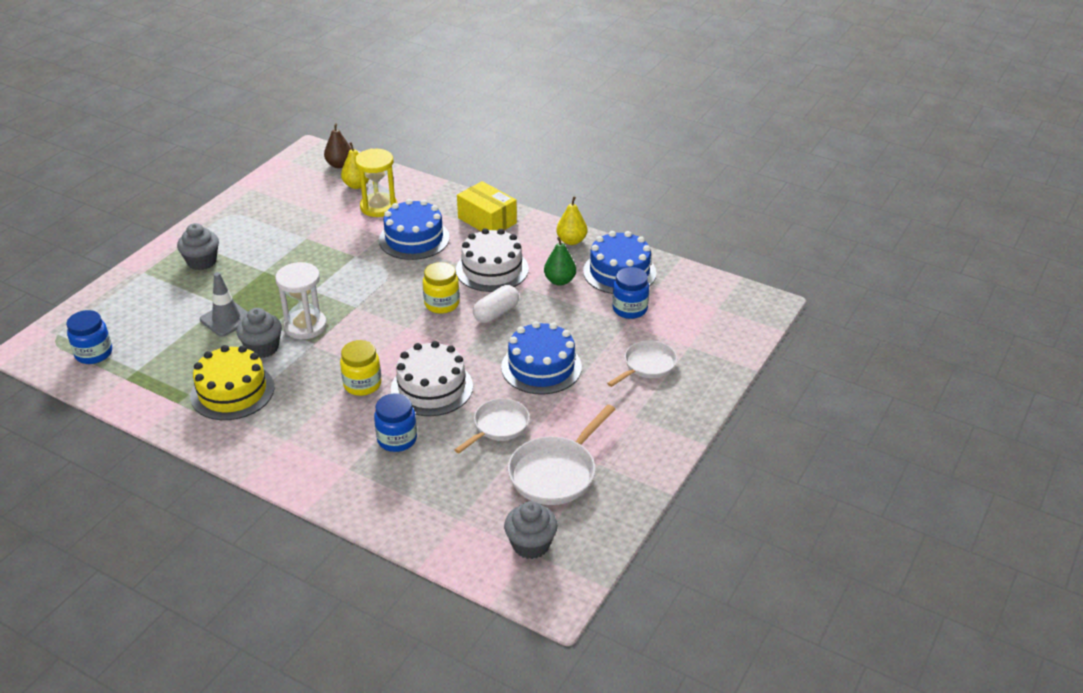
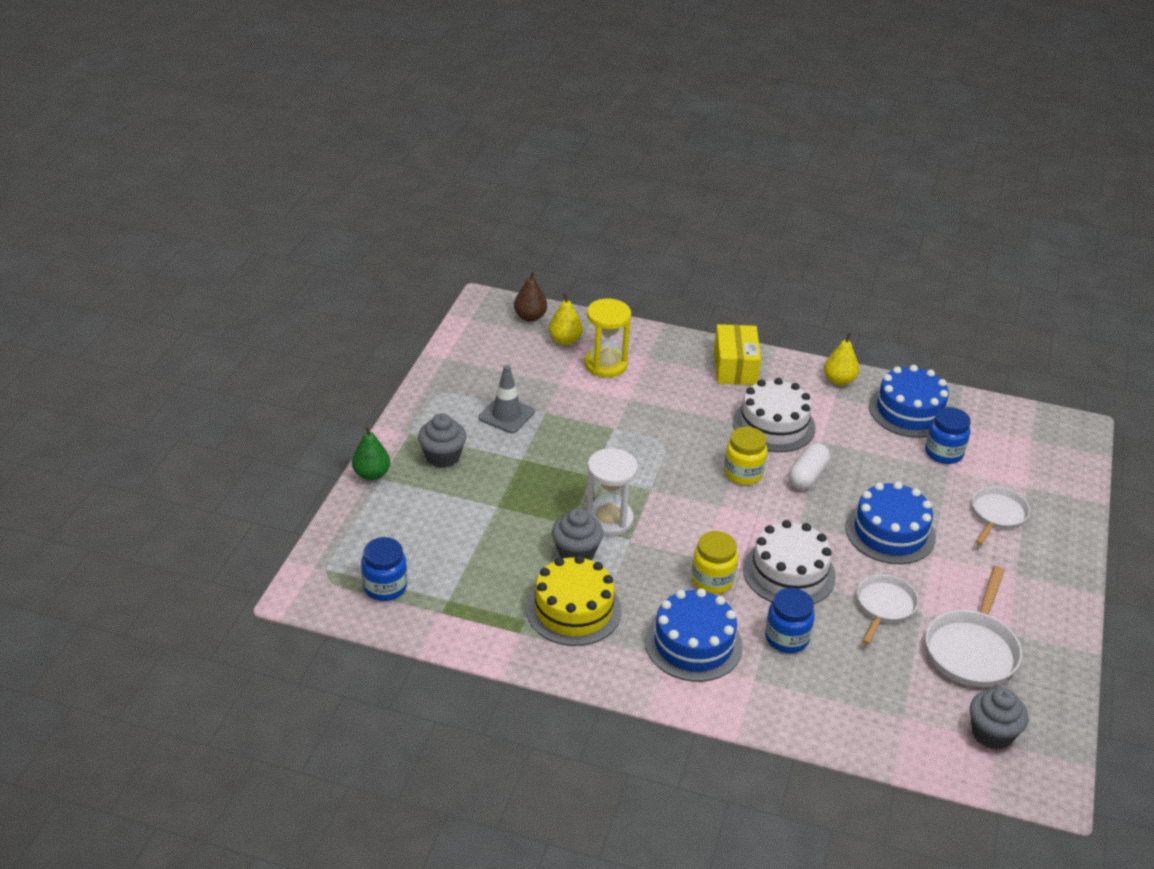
camera: 15 degrees left, 0 degrees up
grey traffic cone [200,272,248,337] -> grey traffic cone moved to [479,365,535,433]
blue cake [379,199,450,260] -> blue cake moved to [645,588,743,682]
yellow box [457,181,517,231] -> yellow box turned 60 degrees clockwise [714,324,761,385]
green pear [544,237,576,286] -> green pear moved to [352,426,390,481]

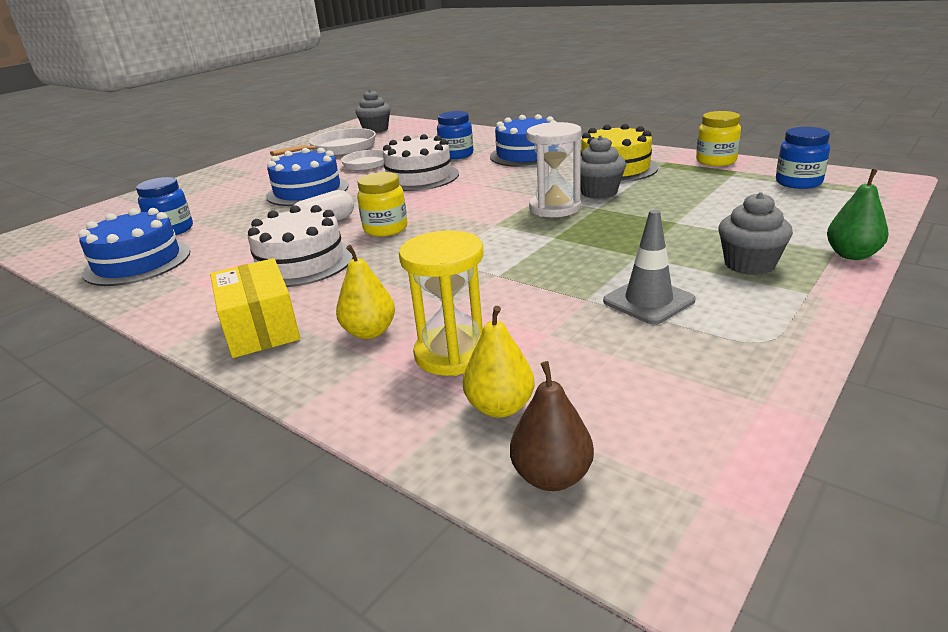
camera: 155 degrees left, 10 degrees down
yellow jar [691,531,738,594] -> yellow jar moved to [696,111,741,166]
yellow box [714,324,761,385] -> yellow box turned 45 degrees counterclockwise [210,258,300,358]
yellow pear [824,332,859,386] -> yellow pear moved to [336,245,395,339]
white pan [972,486,1030,545] -> none

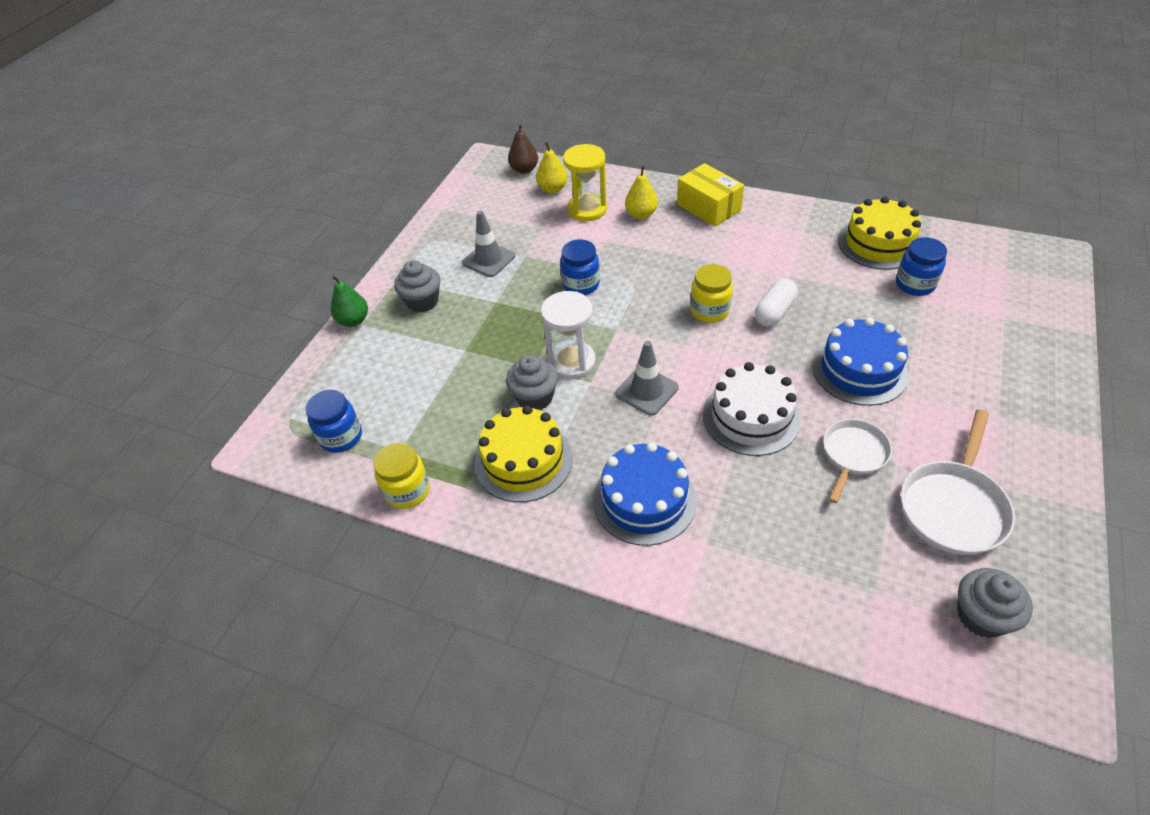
camera: 165 degrees right, 20 degrees up
blue cake [78,208,190,286] -> yellow cake [838,197,921,270]
white cake [248,205,353,287] -> none
blue jar [437,111,473,159] -> blue jar moved to [560,239,600,295]
none -> grey traffic cone [615,341,679,416]

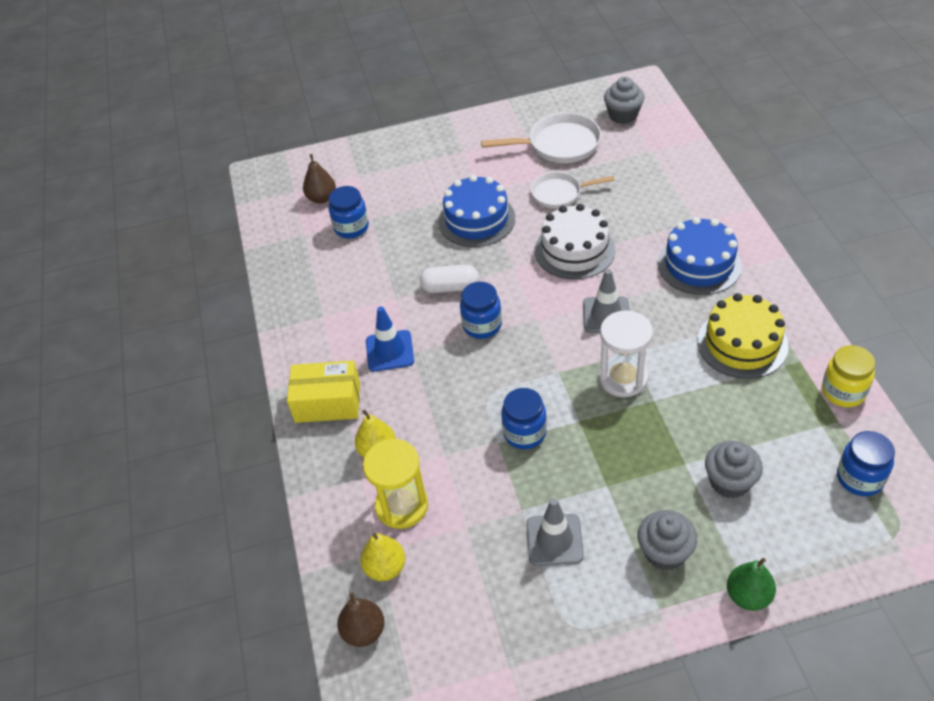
camera: 125 degrees left, 0 degrees up
grey cupcake [506,355,558,410] -> grey cupcake moved to [705,441,763,498]
yellow box [677,163,744,227] -> yellow box turned 75 degrees clockwise [287,360,360,423]
yellow jar [690,264,733,323] -> blue jar [460,282,502,339]
yellow cake [838,197,921,270] -> none
none -> brown pear [303,154,336,204]
none -> blue traffic cone [366,306,414,372]

